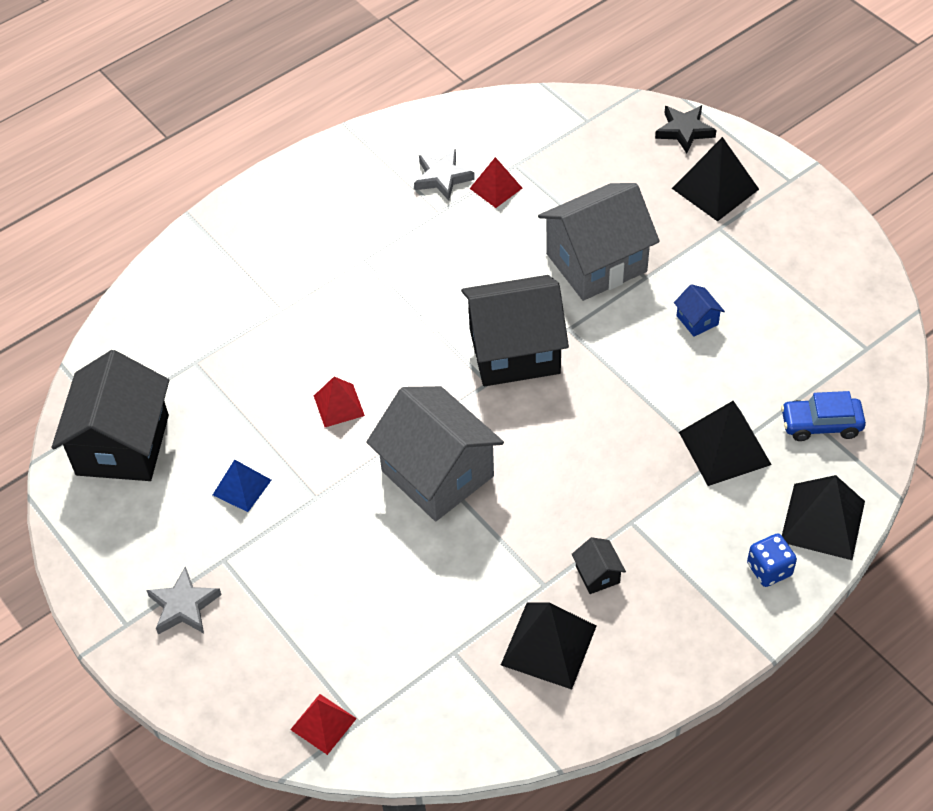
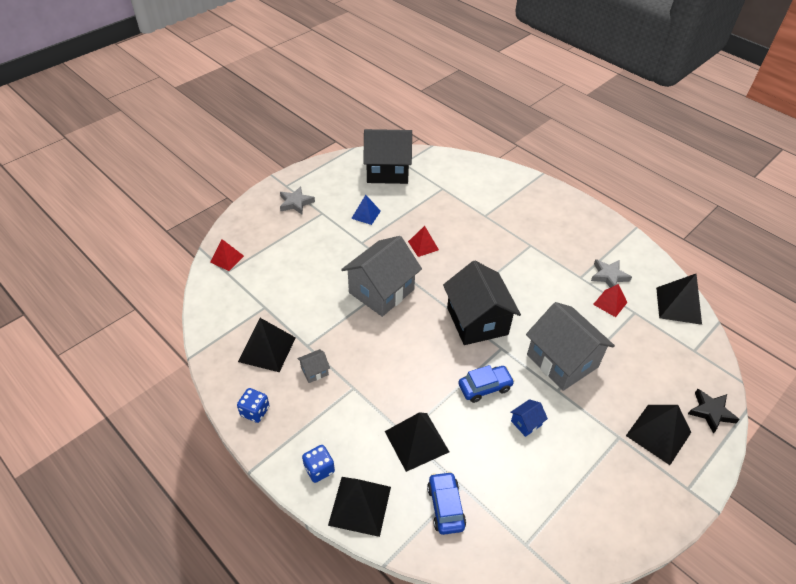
camera: 80 degrees right, 5 degrees down
black house [572,537,626,594] -> grey house [297,349,330,383]
none -> blue dice [237,388,270,423]
none -> blue car [458,365,515,403]
none -> black pyramid [656,274,702,325]

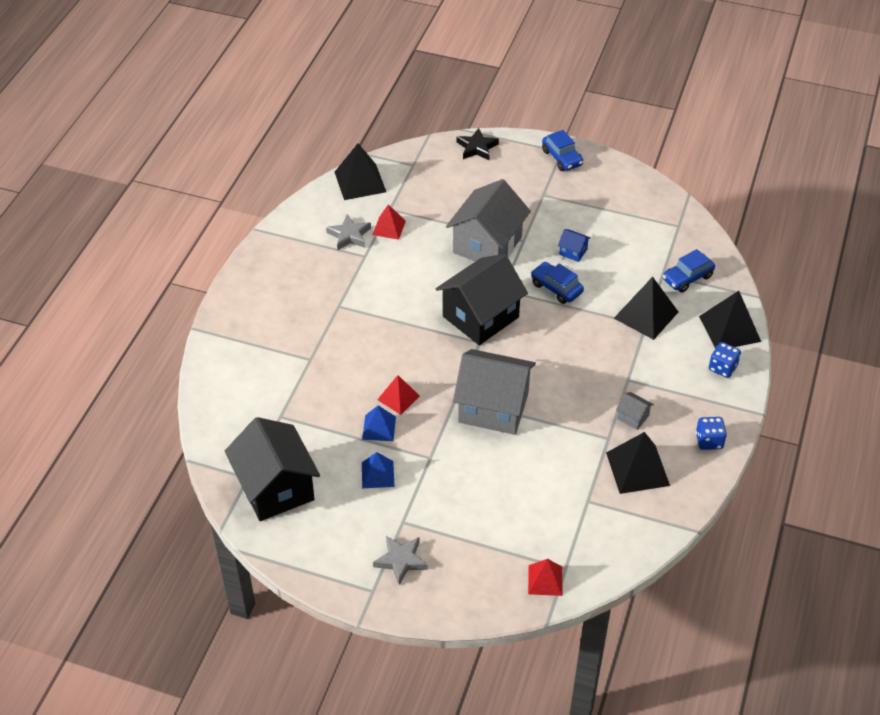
camera: 115 degrees left, 0 degrees up
black pyramid [626,405,691,465] -> none
none -> blue pyramid [362,405,396,441]
none -> blue car [542,130,583,171]

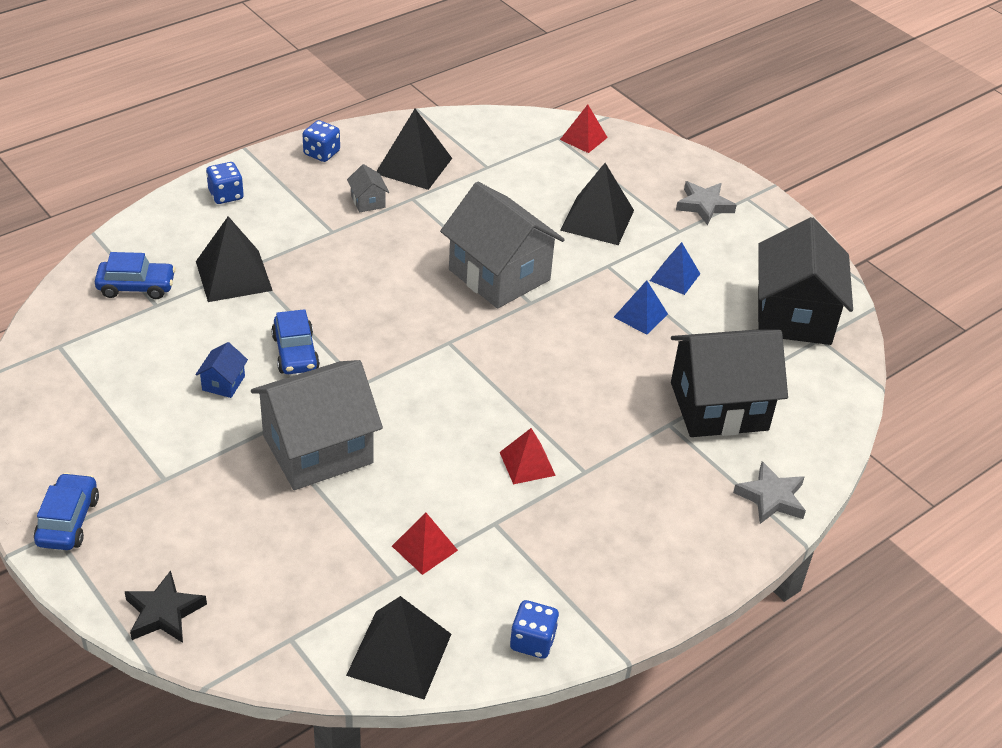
camera: 150 degrees left, 5 degrees down
grey star [326,215,371,250] -> grey star moved to [733,461,806,524]
red pyramid [377,375,420,415] -> red pyramid moved to [500,428,556,484]
black house [436,254,528,345] -> black house moved to [671,329,788,437]
blue house [558,229,591,262] -> blue house turned 45 degrees clockwise [196,342,248,398]
black pyramid [699,291,761,349] -> black pyramid moved to [560,163,634,245]
none -> blue dice [510,600,559,659]

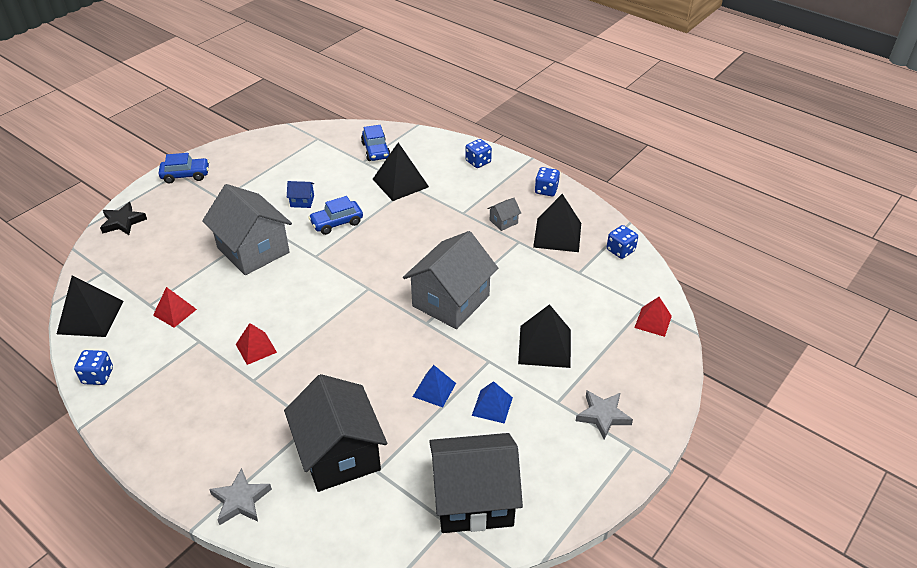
camera: 80 degrees right, 0 degrees up
none -> blue dice [607,225,638,259]

